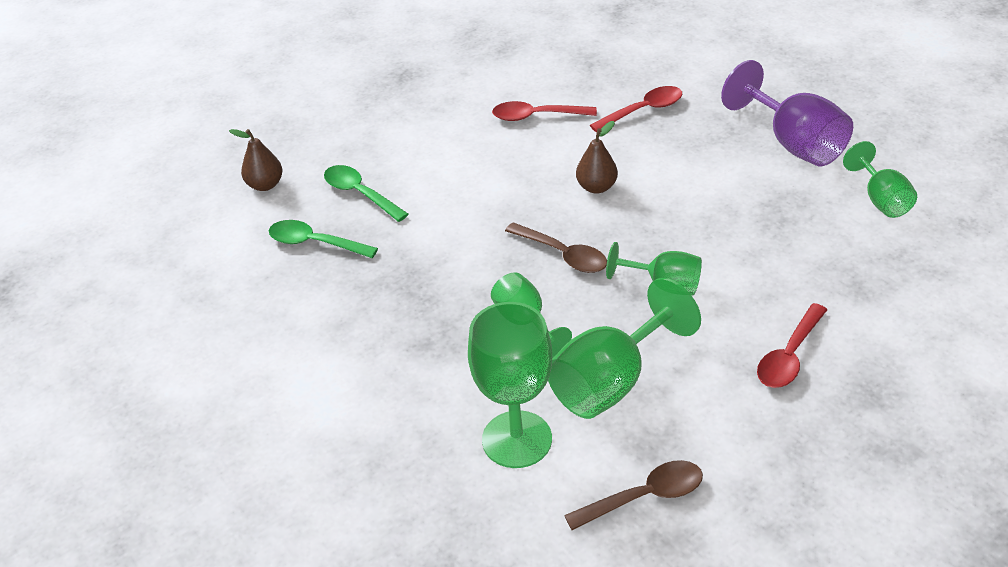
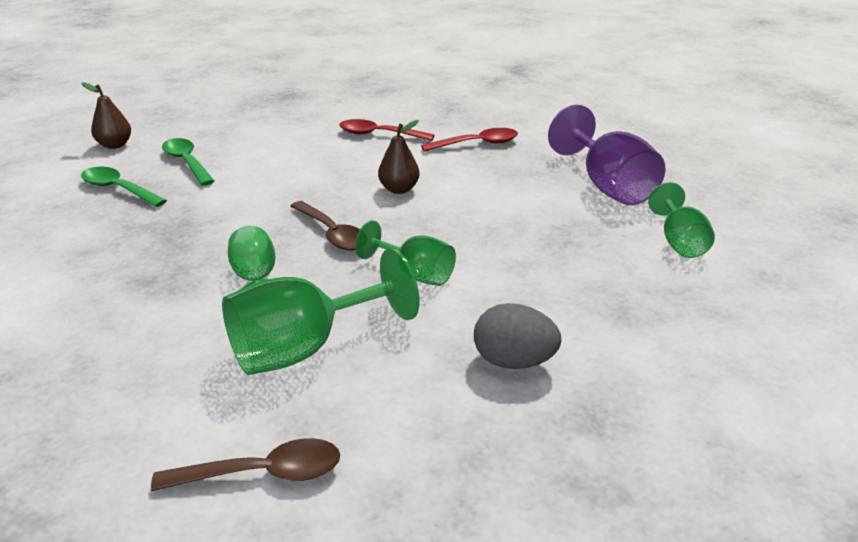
camera: 10 degrees right, 10 degrees down
green goblet [468,302,552,468] -> none
red spoon [757,303,827,388] -> grey egg [474,303,561,369]

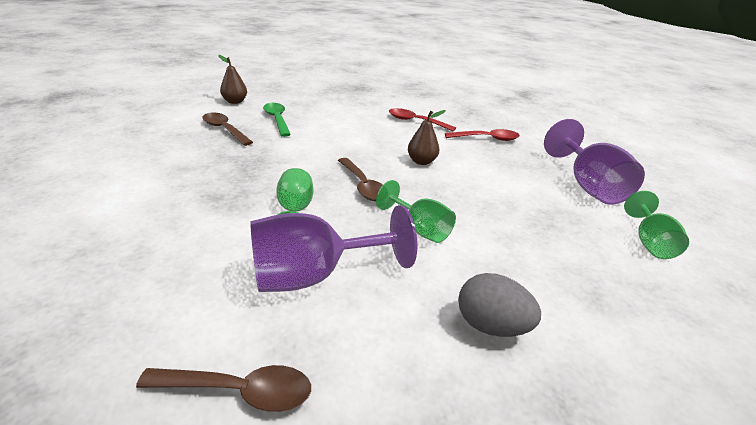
camera: 10 degrees right, 0 degrees up
green spoon [81,167,167,207] -> brown spoon [202,113,253,146]
green goblet [222,248,420,375] -> purple goblet [250,205,417,292]

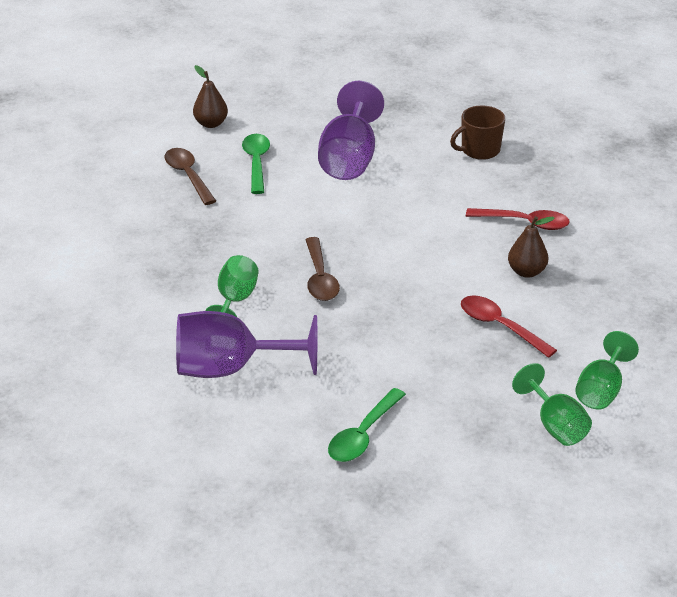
camera: 20 degrees right, 5 degrees up
brown spoon [136,365,311,412] -> none
green goblet [376,180,456,243] -> green goblet moved to [512,363,592,446]
red spoon [389,108,456,132] -> red spoon moved to [461,295,557,358]
brown pear [408,110,446,165] -> brown pear moved to [508,216,554,278]
grey egg [458,273,541,337] -> green spoon [328,388,406,462]
purple goblet [544,119,645,205] -> purple goblet moved to [318,81,384,180]
none -> brown mug [450,105,505,160]

